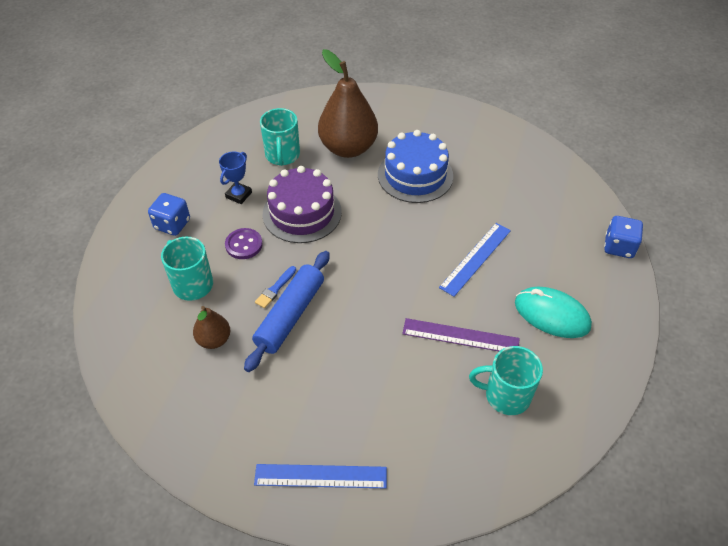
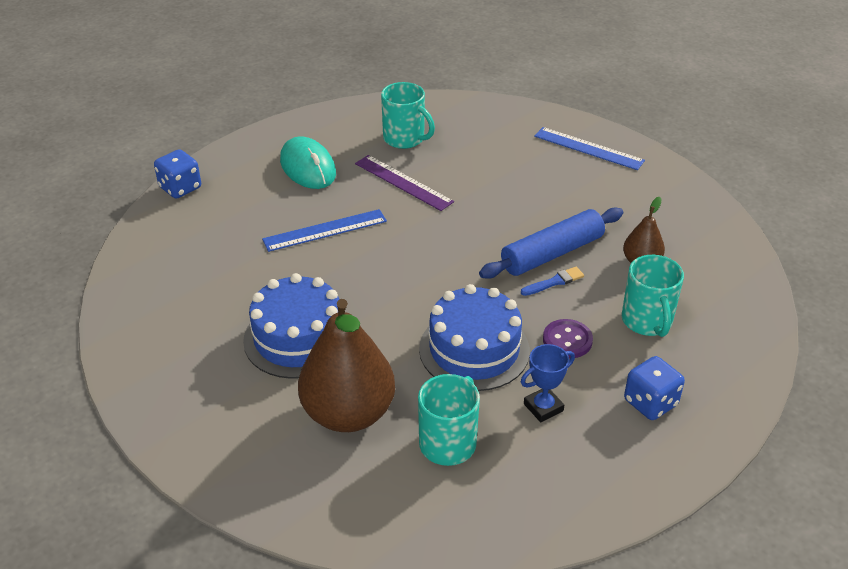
camera: 150 degrees left, 10 degrees down
purple cake [263,166,342,243] -> blue cake [419,284,530,391]

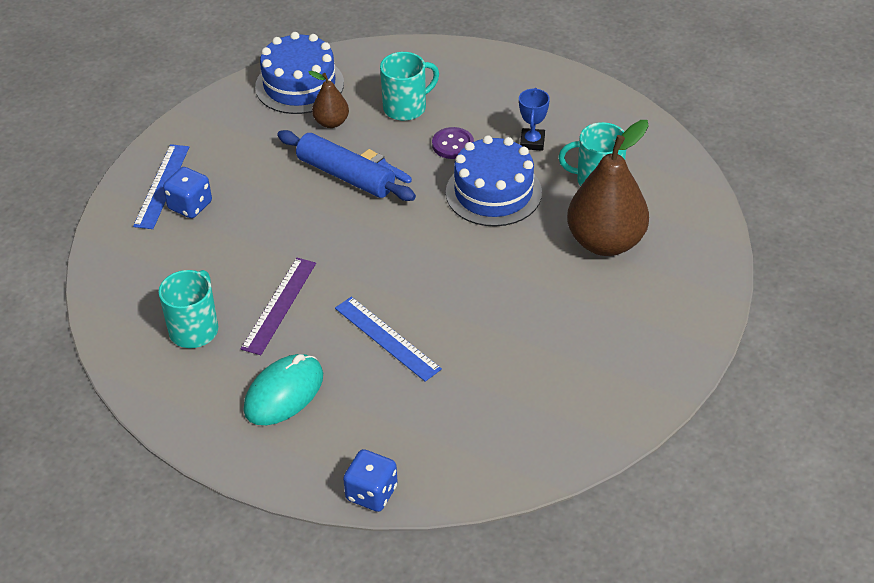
camera: 110 degrees left, 5 degrees up
blue cake [243,273,340,379] -> blue cake moved to [255,32,344,114]
blue trophy [521,344,575,422] -> blue trophy turned 60 degrees clockwise [519,88,550,151]
blue dice [624,356,685,420] -> blue dice moved to [163,167,212,218]

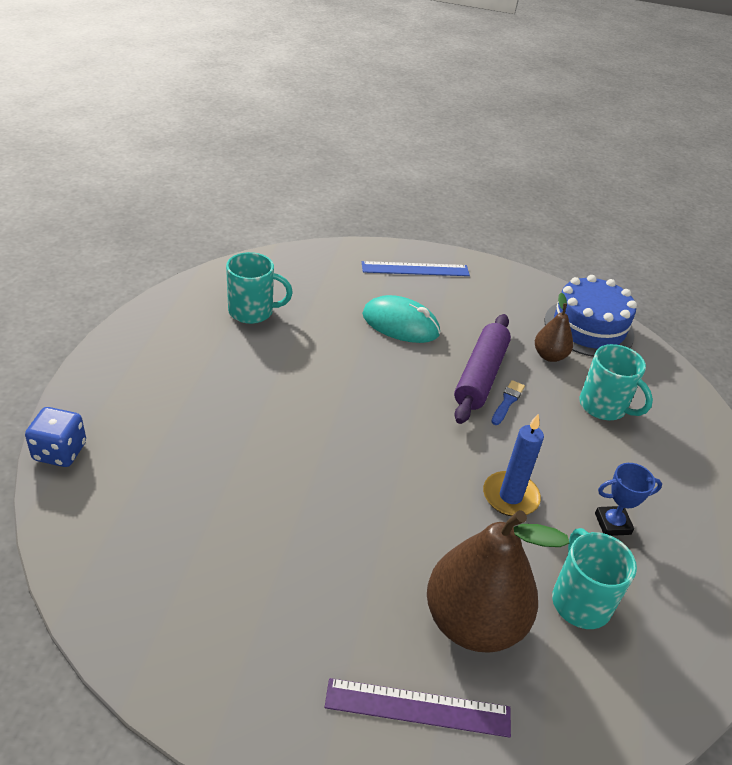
camera: 70 degrees right, 5 degrees down
blue dice [163,167,212,218] -> none
purple ruler [241,258,316,355] -> purple ruler moved to [324,678,511,738]
turquoise mouse [243,354,323,425] -> turquoise mouse moved to [362,295,440,343]
blue rolling pin [277,130,416,201] -> purple rolling pin [454,314,511,424]
blue ruler [335,297,442,382] -> none
purple button [432,127,474,159] -> none
blue cake [446,135,542,227] -> blue candle [483,414,544,516]

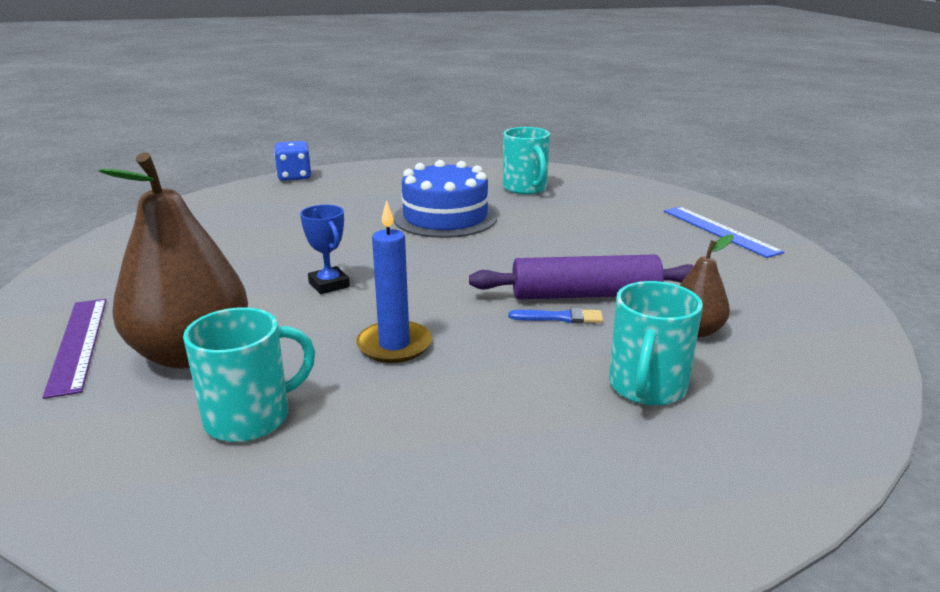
camera: 70 degrees right, 15 degrees down
turquoise mouse [362,295,440,343] -> none
blue cake [544,275,637,357] -> blue cake moved to [394,160,497,238]
blue trophy [595,463,662,536] -> blue trophy moved to [300,205,350,294]

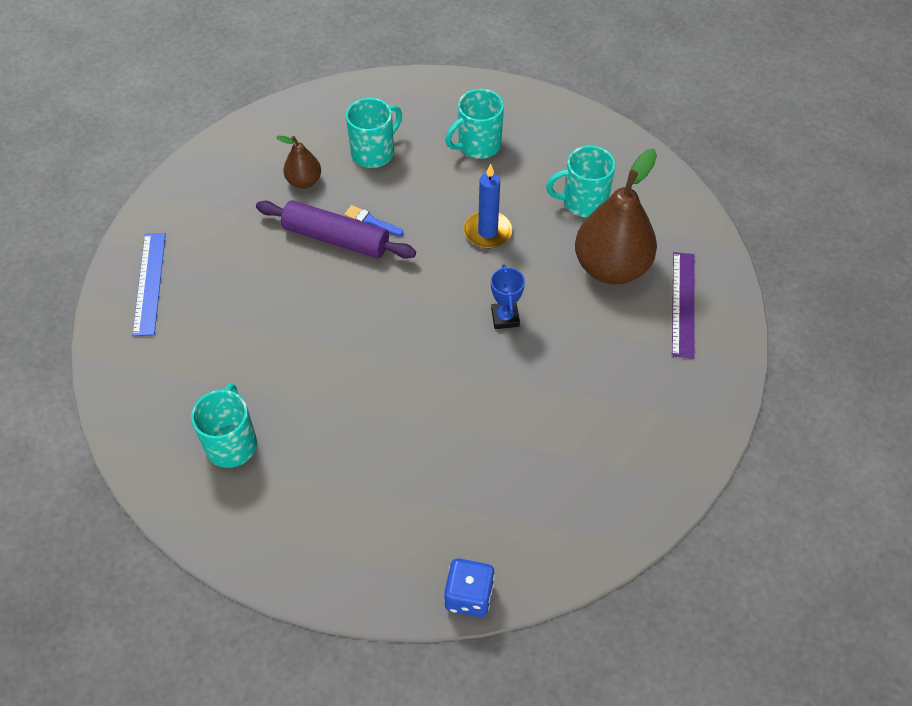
camera: 155 degrees left, 30 degrees up
blue cake [394,160,497,238] -> none
none -> turquoise mug [445,89,504,159]

